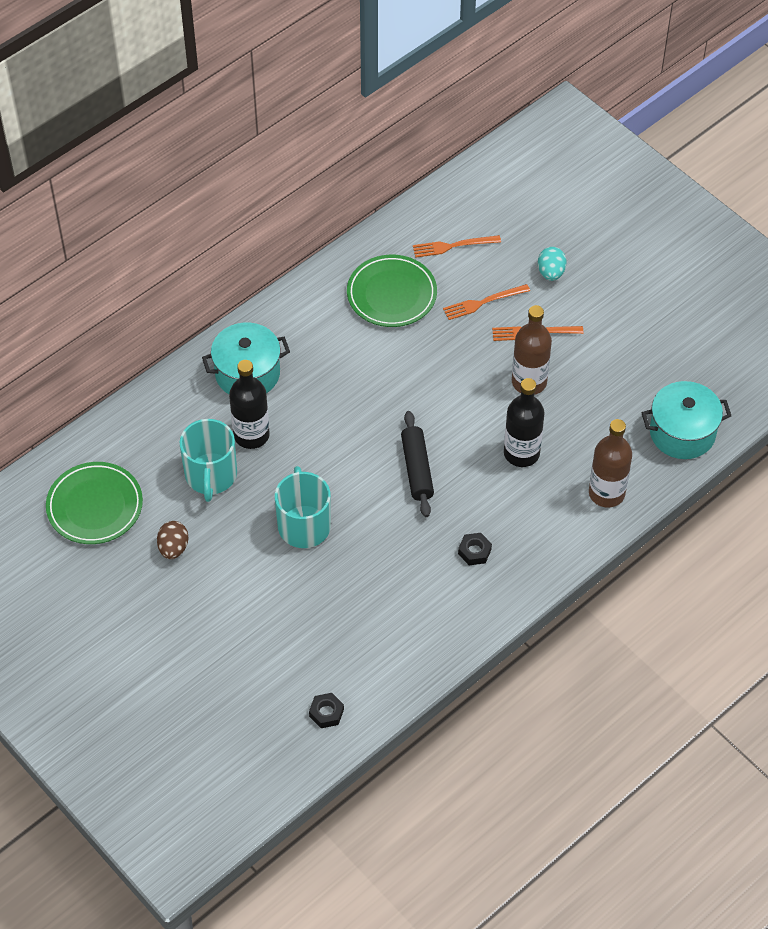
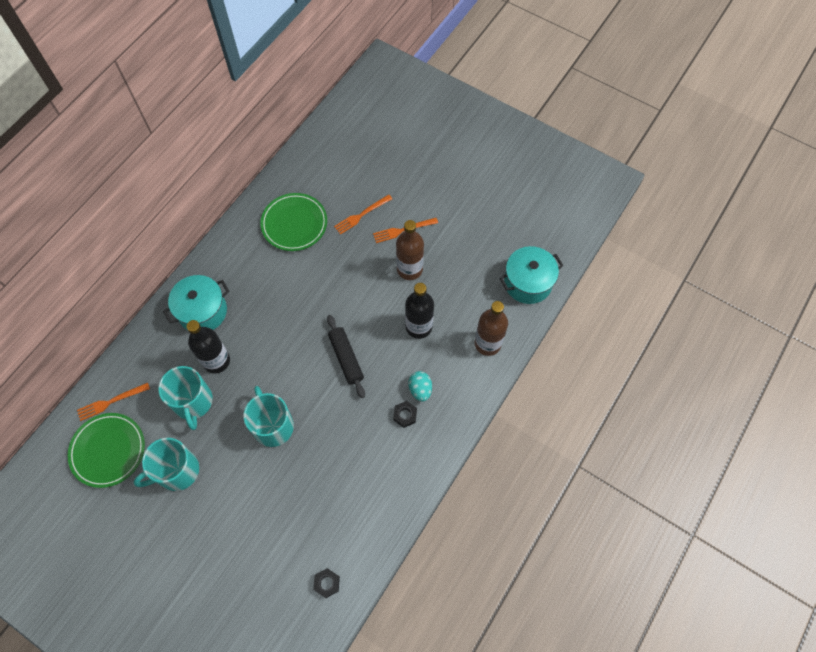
camera: 15 degrees left, 10 degrees up
brown egg [157,521,189,559] -> turquoise mug [133,438,199,491]
orange fork [413,235,501,258] -> orange fork moved to [77,383,150,421]
turquoise egg [538,247,566,281] -> turquoise egg moved to [408,371,432,401]

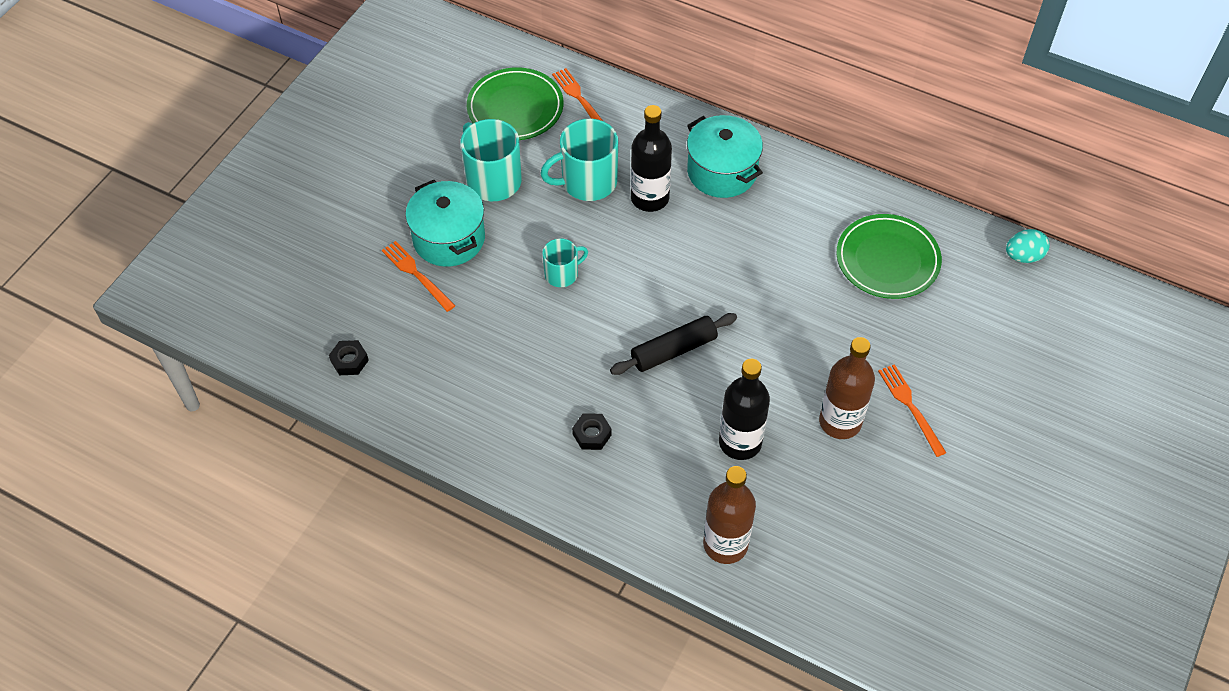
camera: 85 degrees right, 10 degrees down
turquoise mug [243,386,294,447] -> turquoise mug [542,238,588,287], size x0.58
orange fork [334,194,392,235] -> orange fork moved to [382,241,455,312]
turquoise egg [408,371,432,401] -> turquoise egg moved to [1006,229,1050,263]
turquoise pot [499,246,564,304] -> turquoise pot moved to [405,180,485,267]

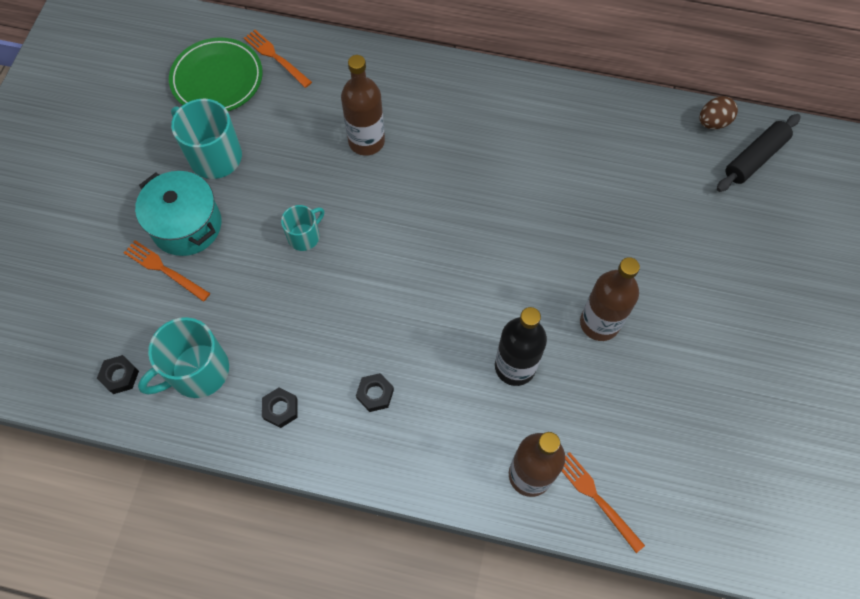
camera: 15 degrees left, 10 degrees up
turquoise mug [540,119,618,201] -> turquoise mug moved to [138,317,229,398]
black rolling pin [610,313,737,375] -> black rolling pin moved to [717,114,801,192]
black bottle [631,105,672,212] -> brown bottle [341,55,385,156]
turquoise pot [687,115,763,198] -> none
green plate [837,214,942,299] -> none
orange fork [878,364,946,457] -> orange fork moved to [562,452,645,553]
turquoise egg [1006,229,1050,263] -> brown egg [700,96,738,129]
none -> black nut [262,388,298,428]

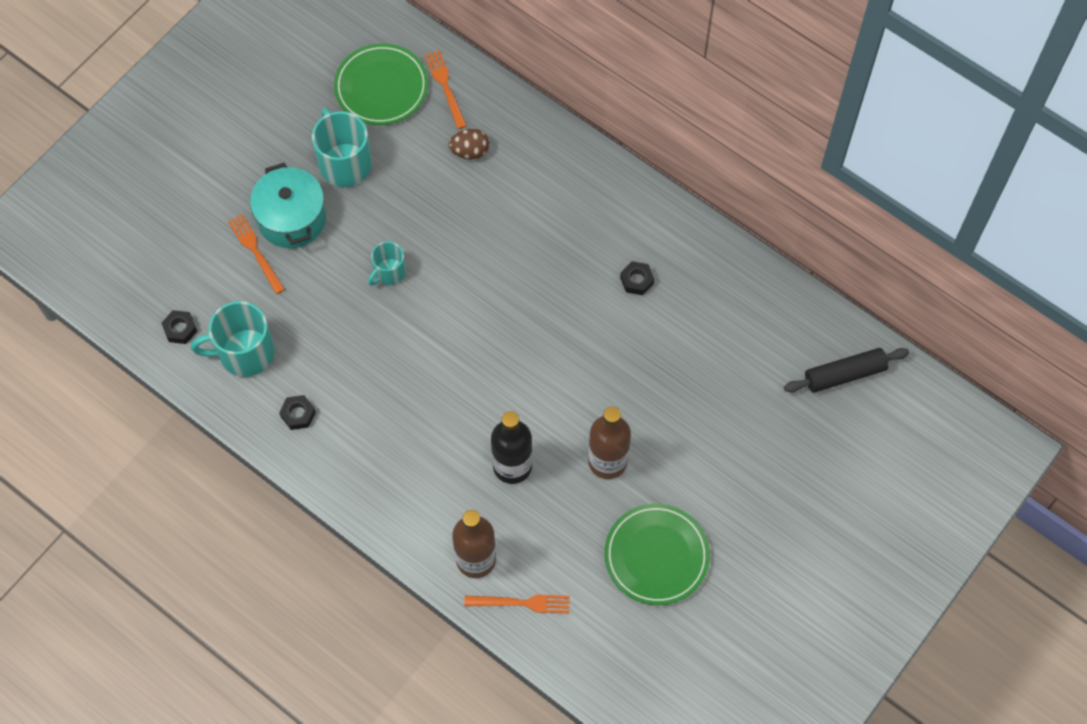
camera: 25 degrees right, 0 degrees up
turquoise mug [281,205,324,251] -> turquoise mug turned 150 degrees clockwise [368,242,406,286]
brown bottle [341,55,385,156] -> none
black nut [356,373,394,412] -> black nut moved to [620,261,654,295]
orange fork [562,452,645,553] -> orange fork turned 105 degrees clockwise [464,595,570,613]
brown egg [700,96,738,129] -> brown egg moved to [448,129,489,160]
none -> green plate [604,504,710,605]

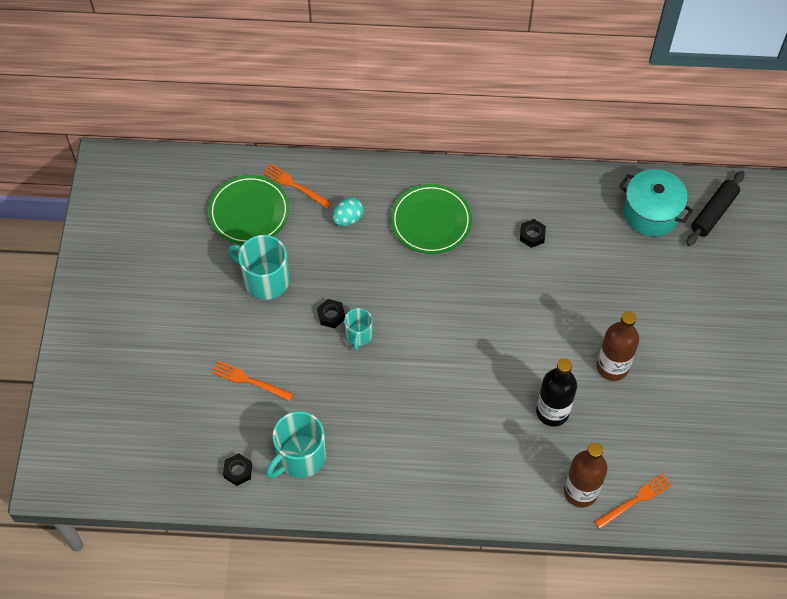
camera: 35 degrees left, 5 degrees down
turquoise pot [250,163,326,248] -> turquoise pot moved to [619,169,693,237]
black nut [279,395,316,430] -> black nut moved to [317,299,345,328]
brown egg [448,129,489,160] -> turquoise egg [332,198,364,226]
green plate [604,504,710,605] -> green plate moved to [391,184,472,254]

